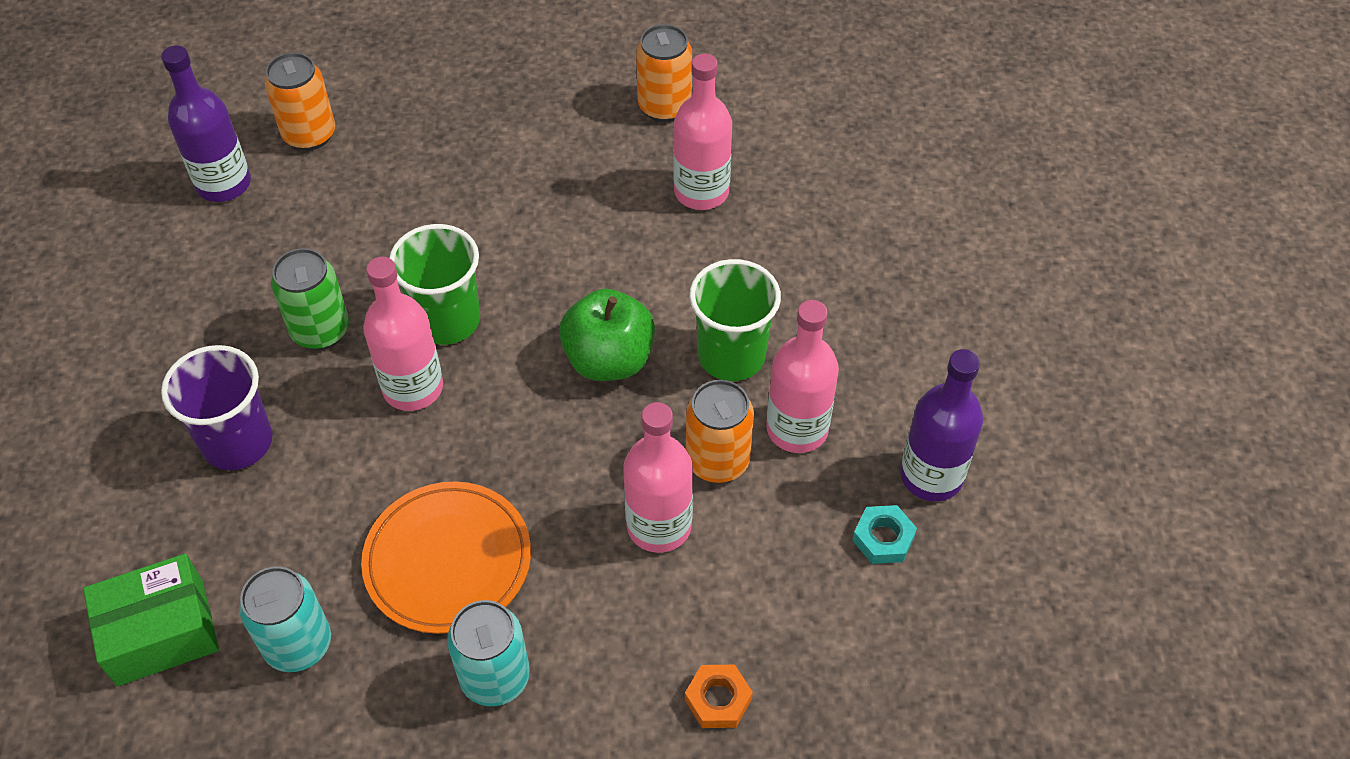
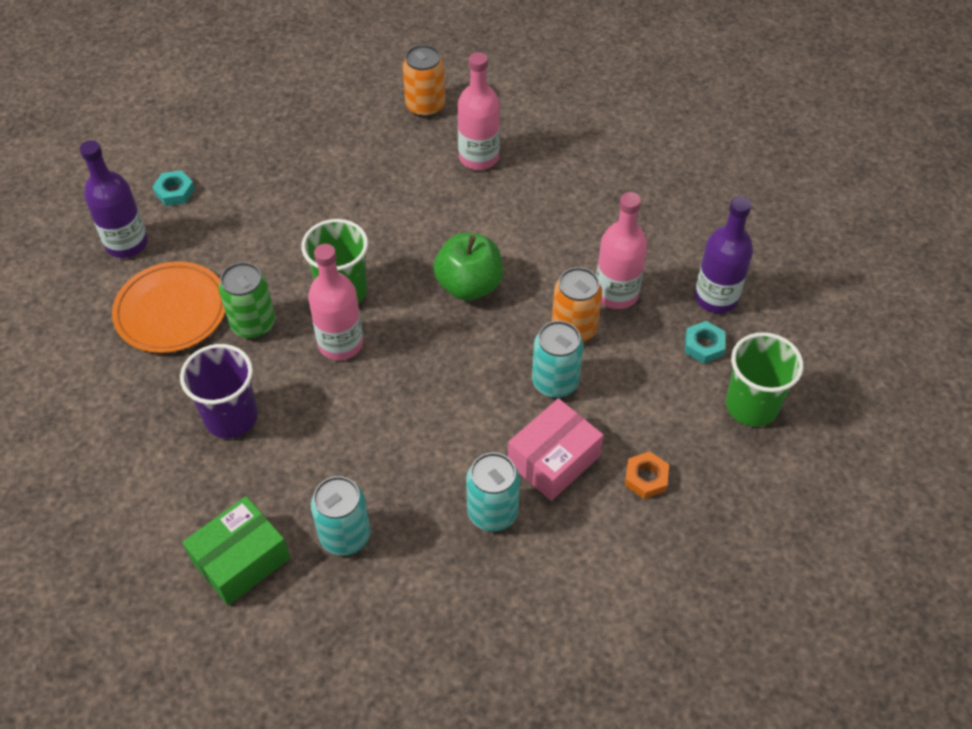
camera: 20 degrees left, 0 degrees up
orange can [265,52,335,151] -> turquoise nut [152,170,195,206]
orange plate [361,481,531,634] -> orange plate moved to [112,261,225,353]
pink bottle [623,402,693,553] -> turquoise can [532,321,584,398]
green cup [689,259,781,381] -> green cup moved to [726,332,804,427]
none -> pink box [508,398,603,501]

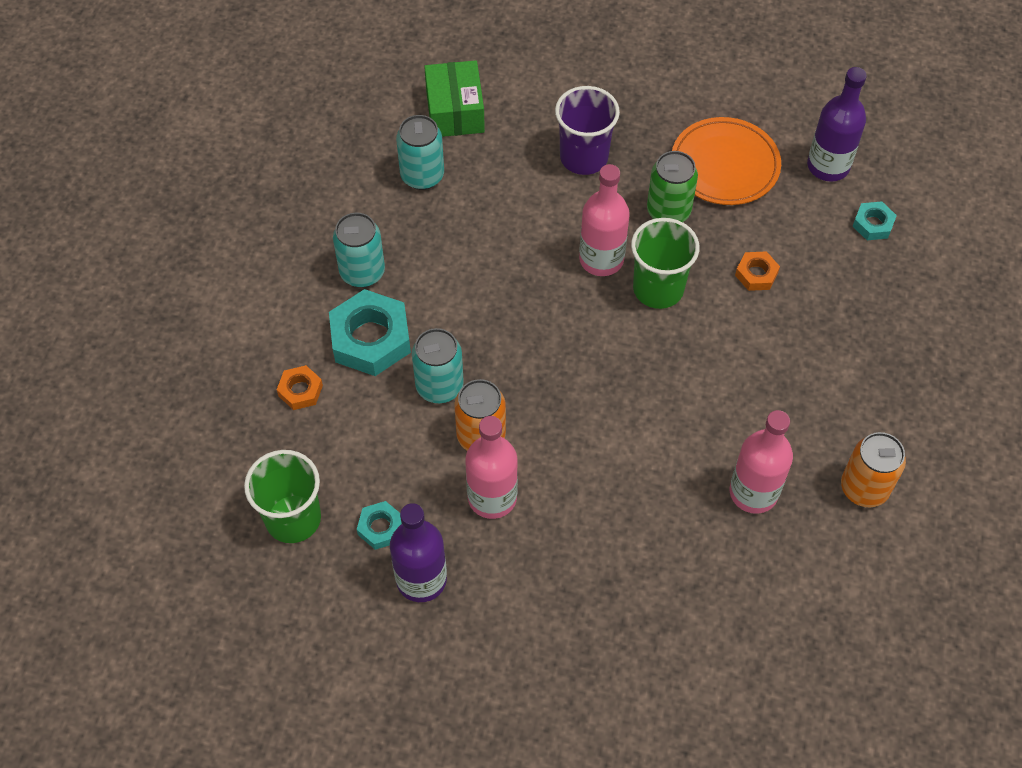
camera: 125 degrees right, 5 degrees up
green apple [433,233,503,301] -> none
pink box [508,398,603,501] -> turquoise nut [329,289,411,376]
none -> orange nut [735,251,780,291]

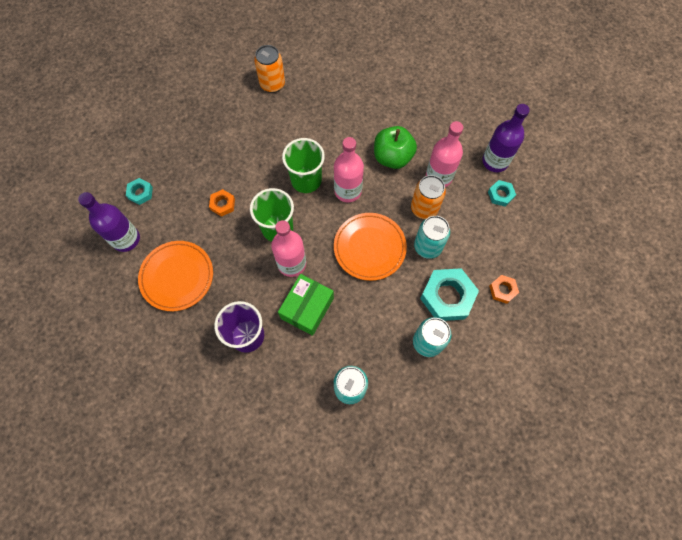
camera: 145 degrees left, 10 degrees up
green cup [244,450,321,543] -> green cup moved to [282,138,325,193]
green box [424,60,485,137] -> green box moved to [278,274,334,336]
green can [647,151,698,222] -> none
pink bottle [730,410,793,514] -> pink bottle moved to [334,137,364,202]
none -> orange plate [334,213,407,281]
none -> green apple [374,126,417,169]

